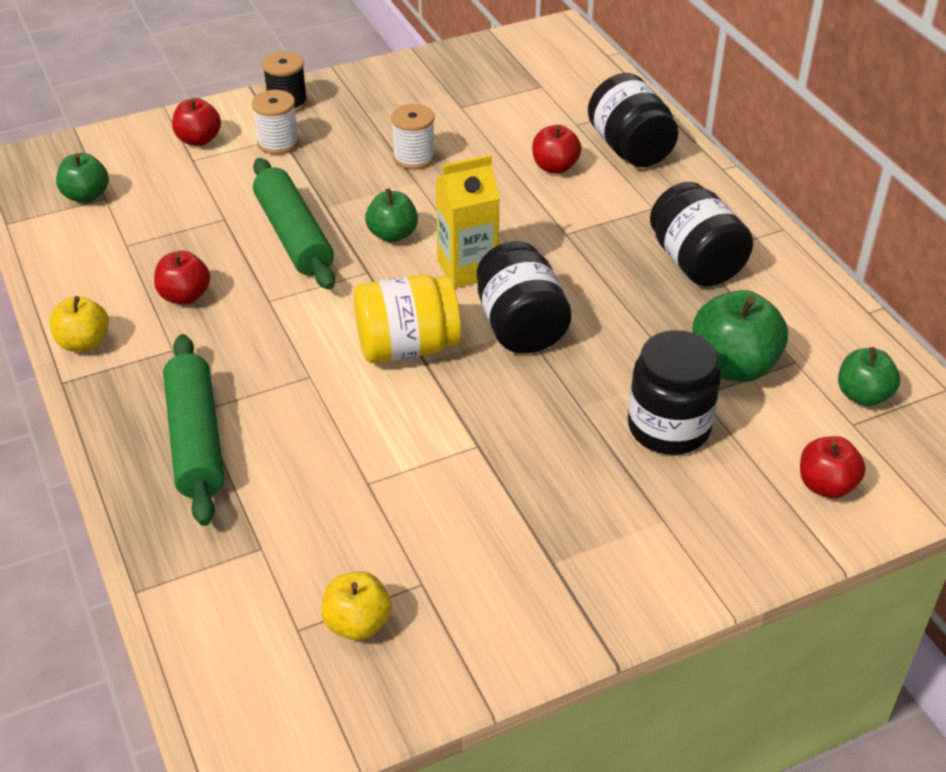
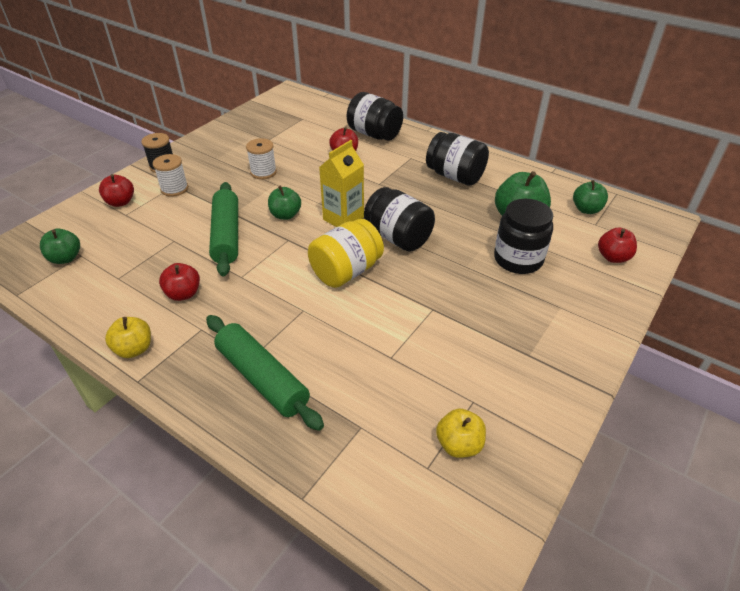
camera: 30 degrees left, 0 degrees up
green rolling pin [253,158,335,290] -> green rolling pin turned 45 degrees clockwise [209,182,238,276]

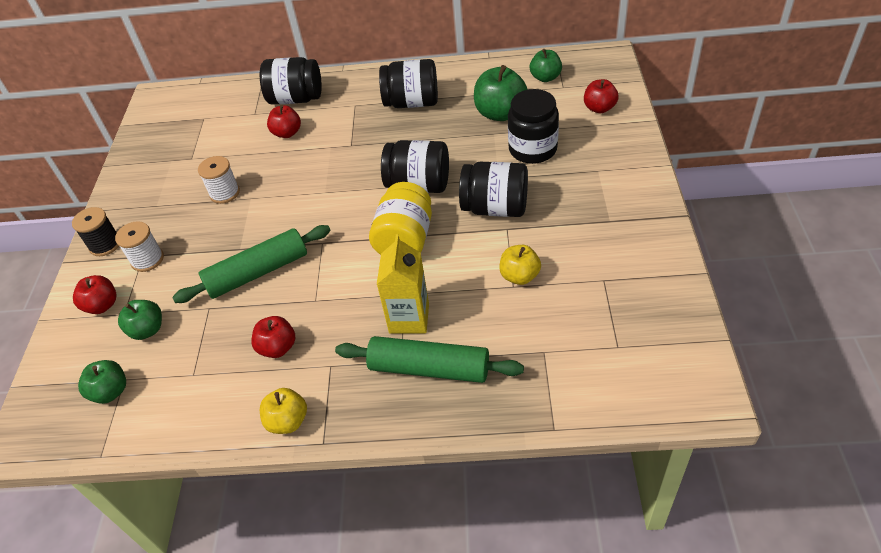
camera: 30 degrees left, 5 degrees up
green rolling pin [209,182,238,276] -> green rolling pin turned 75 degrees counterclockwise [172,225,331,303]
green apple [268,186,301,220] -> green apple moved to [118,300,162,340]
yellow carton [319,140,364,227] -> yellow carton moved to [377,234,429,334]
yellow apple [436,408,486,458] -> yellow apple moved to [499,245,541,285]
none -> black jar [459,162,528,217]

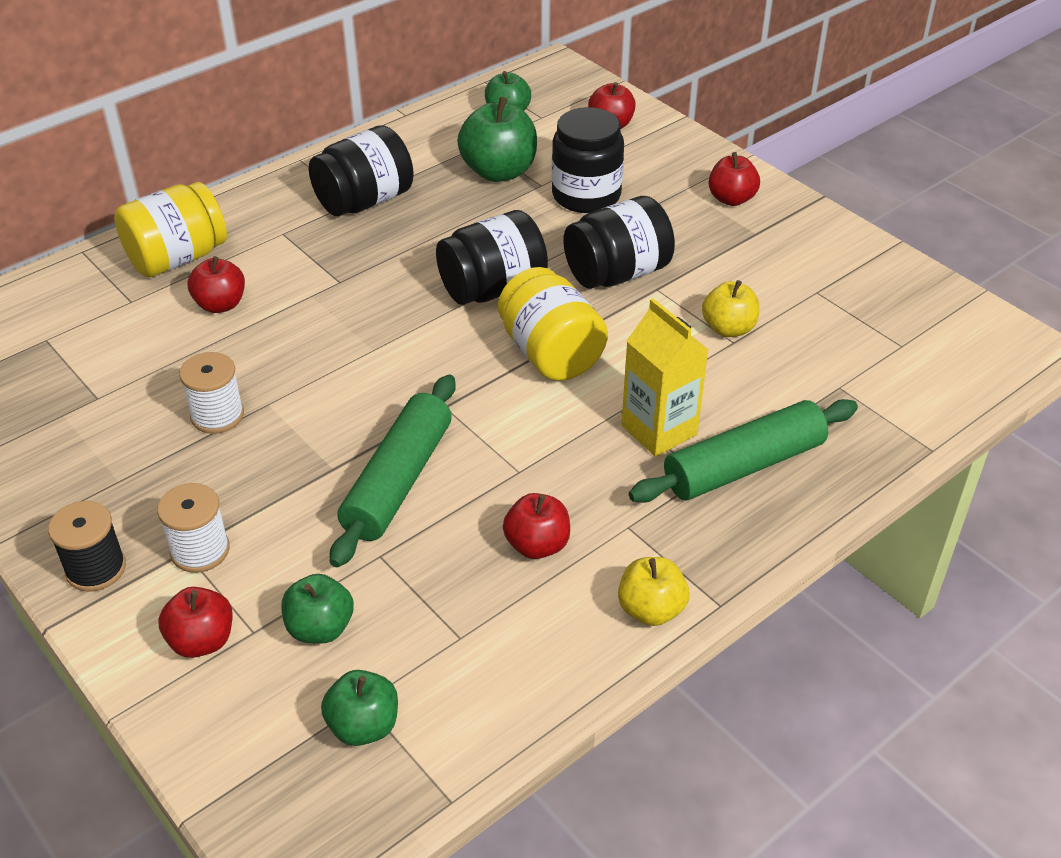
camera: 45 degrees left, 5 degrees down
black jar [260,57,322,105] -> yellow jar [114,182,227,277]
none -> red apple [709,152,760,206]

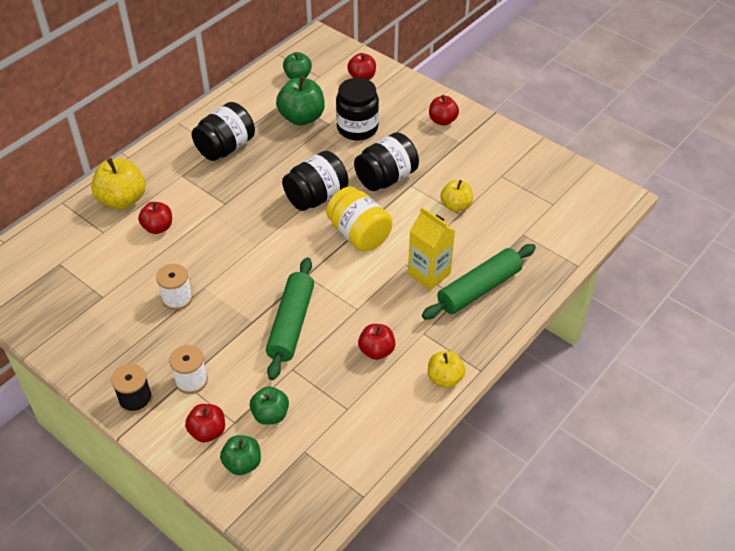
camera: 10 degrees left, 5 degrees up
yellow jar [114,182,227,277] -> yellow apple [91,158,145,210]
green apple [321,670,398,746] -> green apple moved to [220,435,261,475]

